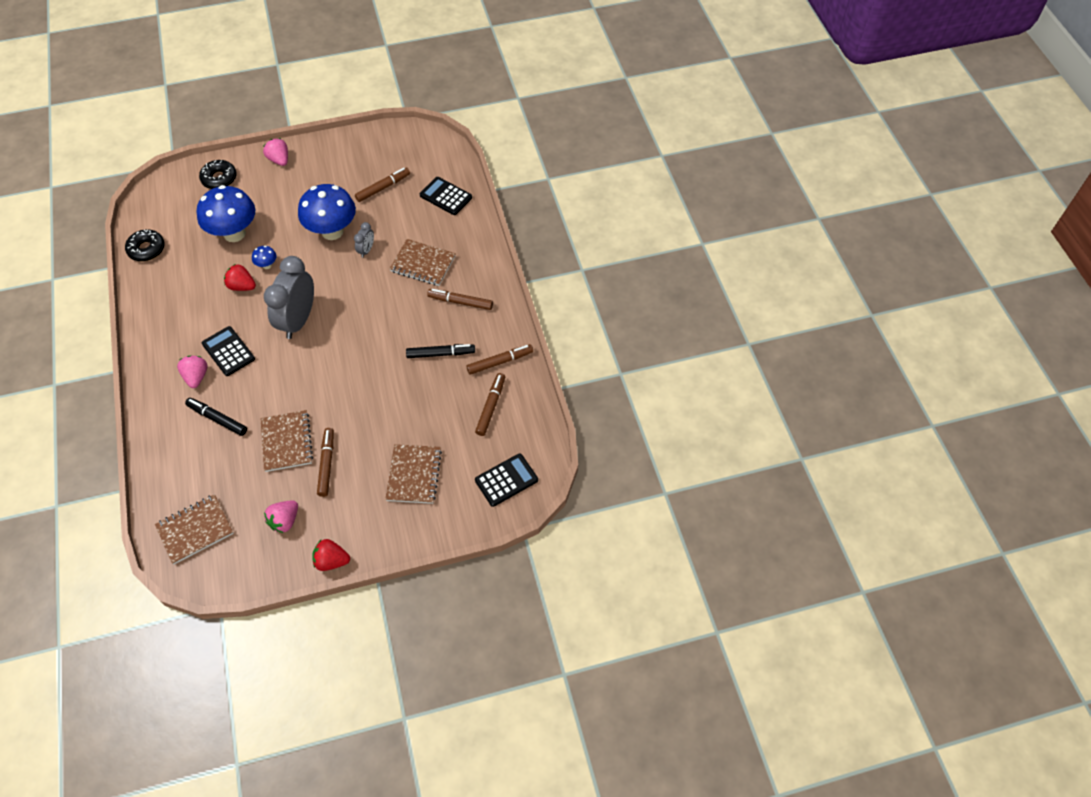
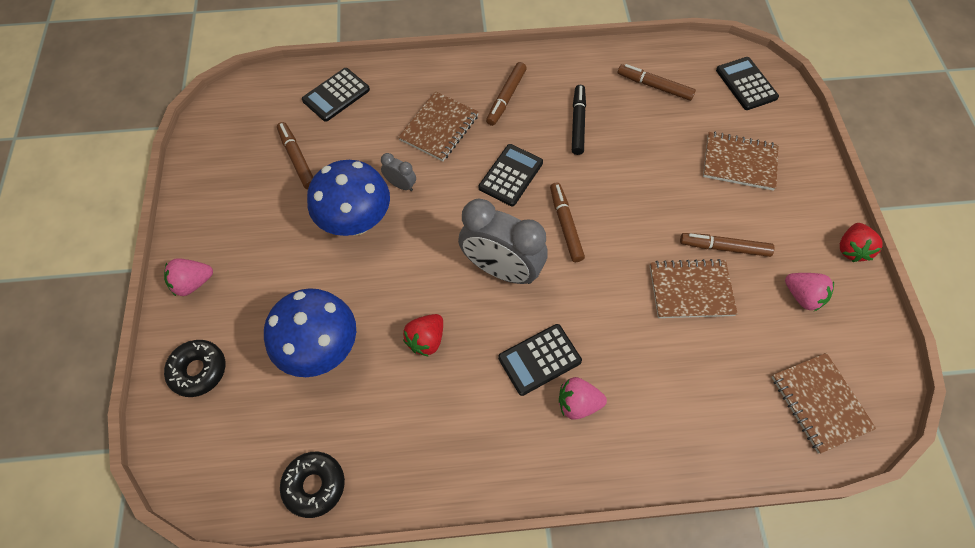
camera: 80 degrees left, 5 degrees up
black marker [185,398,247,436] -> none
blue mushroom [252,246,276,269] -> none
brown marker [466,344,533,375] -> brown marker moved to [550,182,585,262]
none -> black calculator [479,144,543,206]

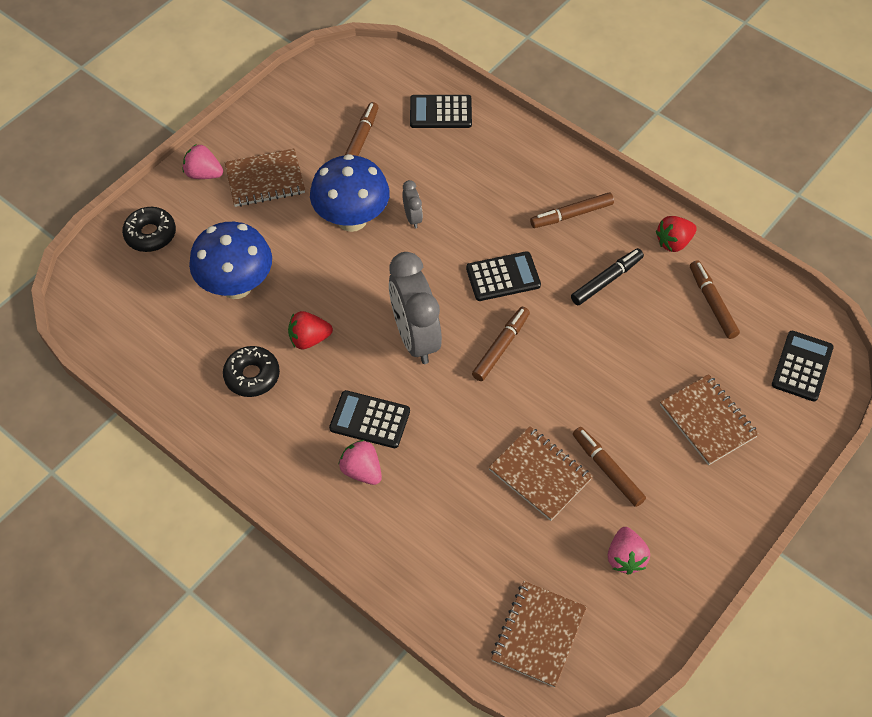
camera: 45 degrees right, 5 degrees down
black donut [280,452,345,518] -> black donut moved to [223,346,280,397]
brown notebook [398,91,479,161] -> brown notebook moved to [225,148,305,207]
red strawberry [840,223,883,262] -> red strawberry moved to [656,216,697,252]

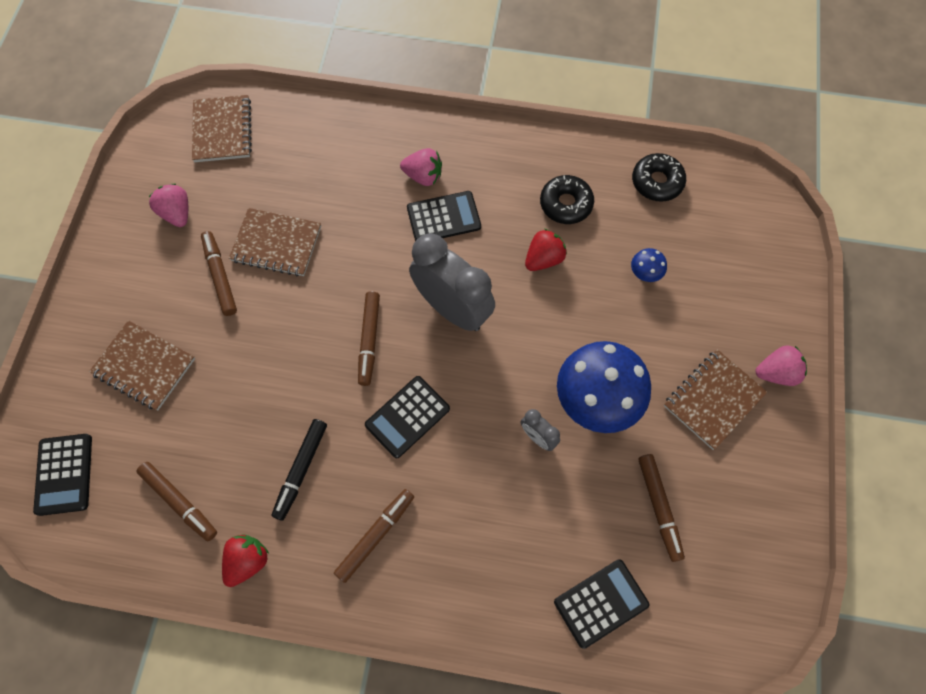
camera: 150 degrees right, 10 degrees up
black donut [122,207,176,252] -> black donut moved to [632,153,686,202]
blue mushroom [189,222,272,299] -> blue mushroom [631,248,667,282], size x0.42
brown marker [573,427,646,507] -> brown marker turned 135 degrees counterclockwise [201,231,237,316]

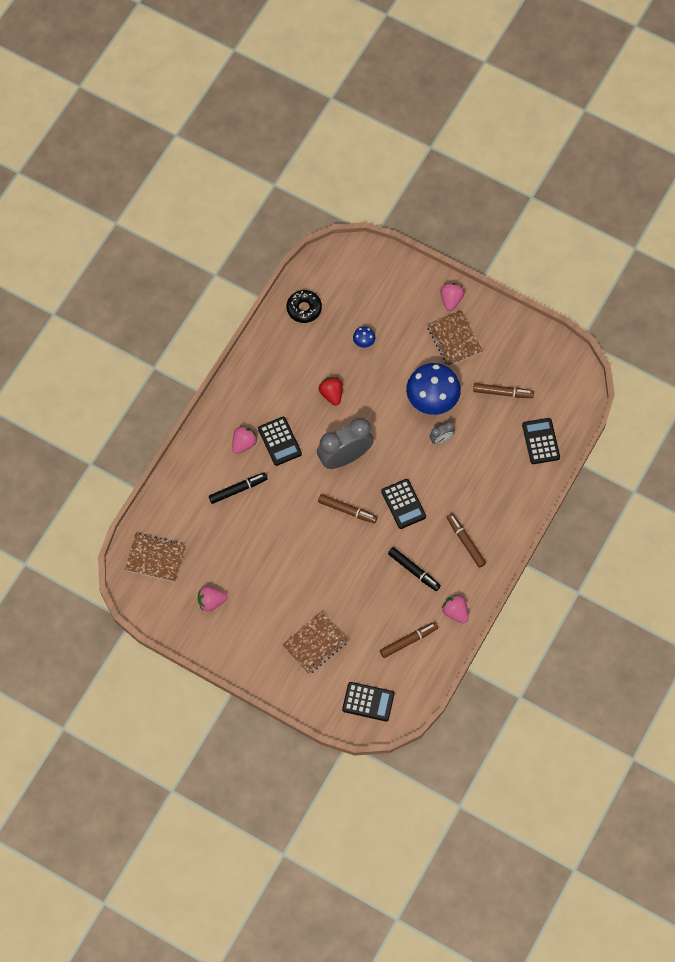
camera: 70 degrees left, 0 degrees up
brown marker [201,231,237,316] -> none
red strawberry [222,534,269,587] -> pink strawberry [442,595,469,623]
brown notebook [229,208,321,277] -> none
black calculator [407,191,481,241] -> black calculator turned 150 degrees clockwise [258,417,302,466]
black donut [540,175,594,224] -> none
none -> black marker [209,473,268,504]

